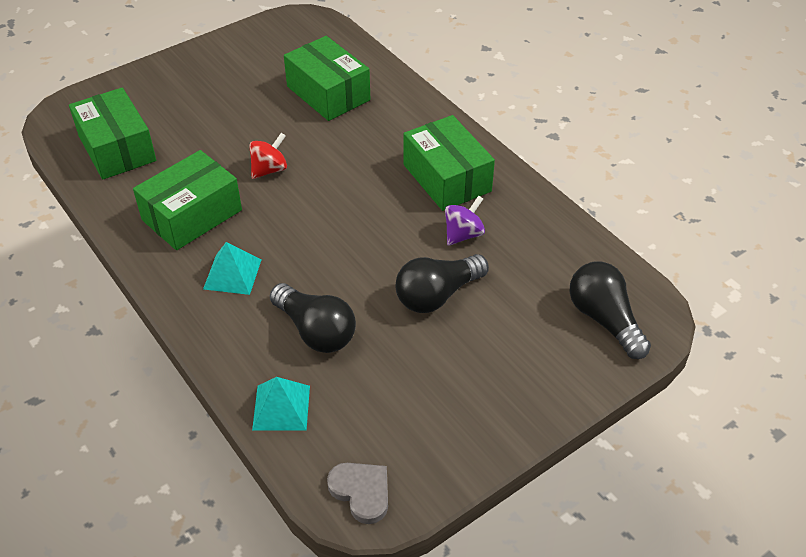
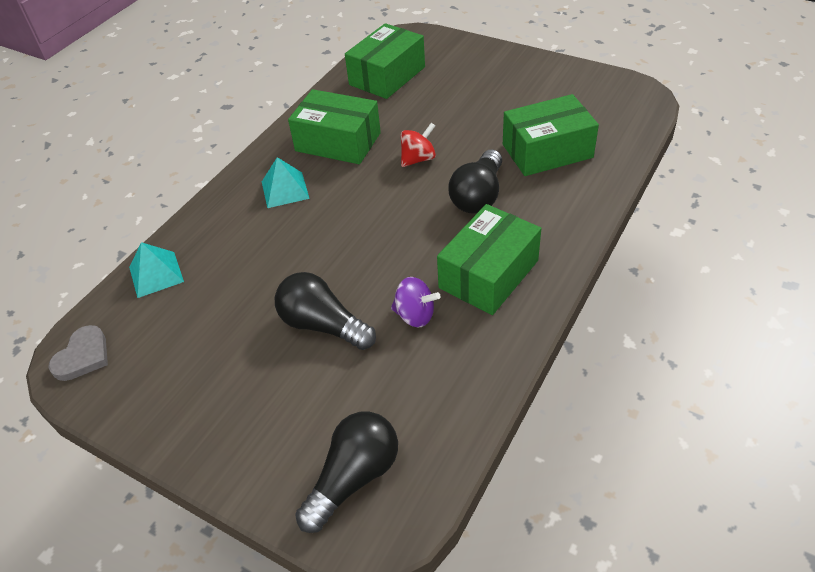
camera: 70 degrees right, 0 degrees up
red spinning top [249,133,287,179] -> red spinning top turned 60 degrees counterclockwise [400,123,436,167]
black light bulb [270,283,356,353] -> black light bulb moved to [448,150,502,214]
green box [284,36,370,121] -> green box turned 45 degrees clockwise [503,94,599,176]

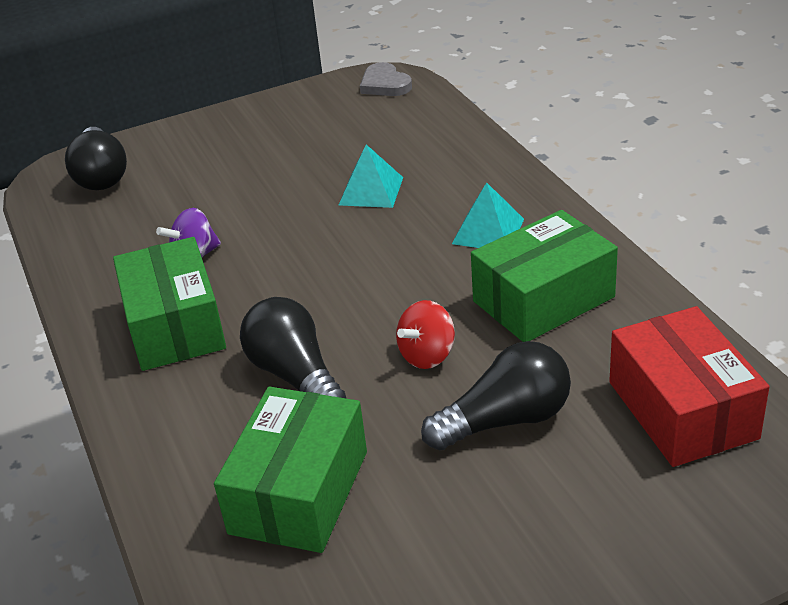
camera: 125 degrees right, 10 degrees down
turquoise pyramid [129,242,184,298] -> turquoise pyramid moved to [339,144,403,208]
black light bulb [275,272,376,350] -> black light bulb moved to [421,341,571,450]
green box [345,23,425,99] -> red box [609,306,769,467]
red spinning top [400,123,436,167] -> red spinning top turned 45 degrees clockwise [396,300,455,369]

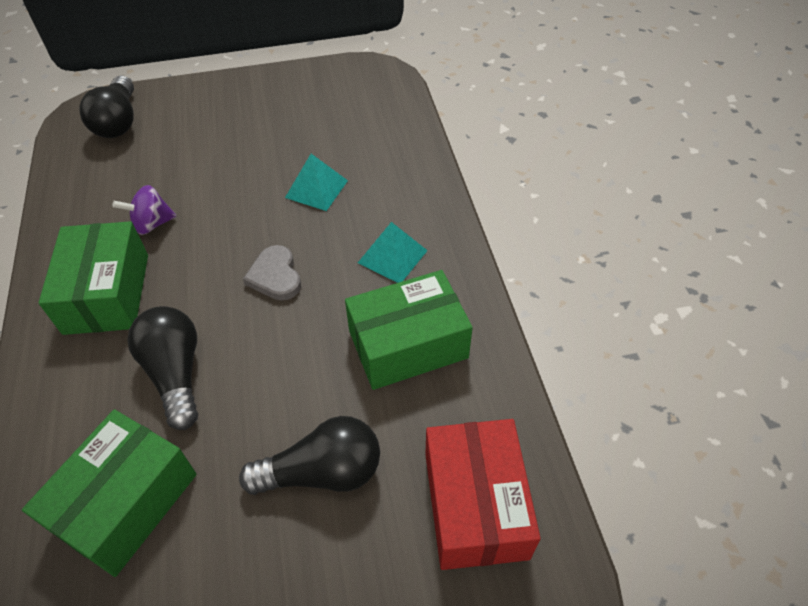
camera: 10 degrees right, 15 degrees up
grey heart [360,62,412,96] -> grey heart moved to [243,245,301,301]
red spinning top [396,300,455,369] -> none

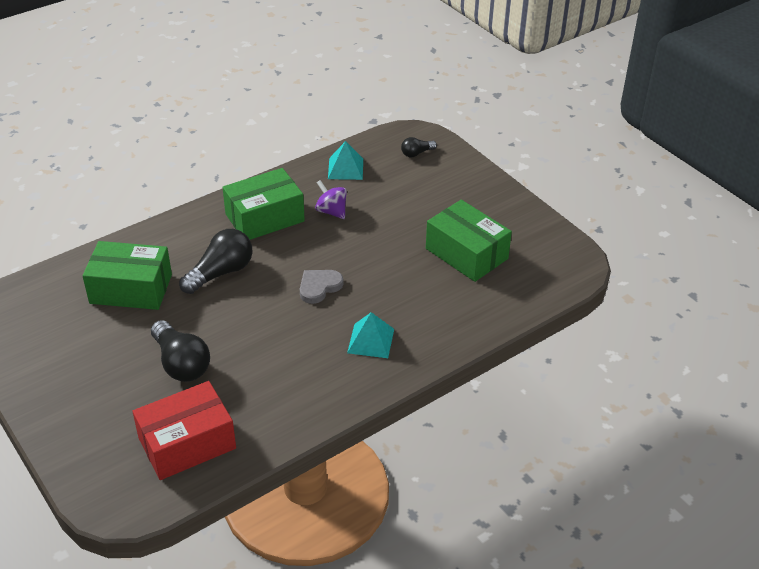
camera: 65 degrees right, 10 degrees down
black light bulb [80,76,134,138] -> black light bulb [401,137,437,157], size x0.53
turquoise pyramid [285,154,348,211] -> turquoise pyramid moved to [328,141,363,180]
green box [345,270,473,390] -> green box moved to [426,200,512,282]

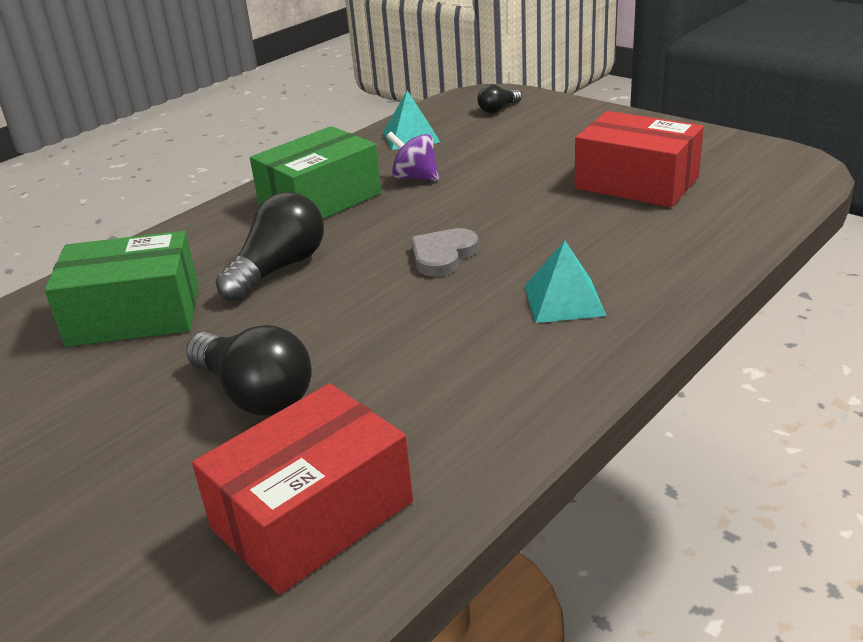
camera: 10 degrees left, 10 degrees down
green box [426,200,512,282] -> red box [574,111,704,207]

